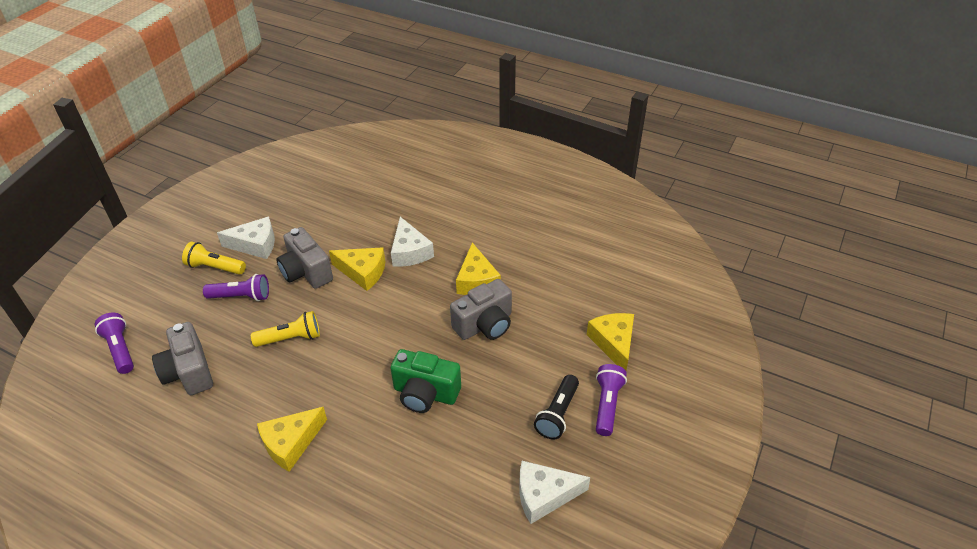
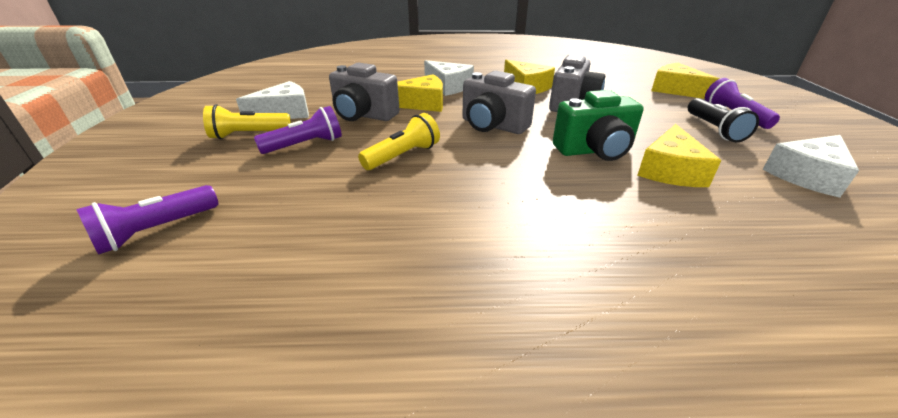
camera: 30 degrees left, 10 degrees down
purple flashlight [95,313,134,374] -> purple flashlight turned 75 degrees counterclockwise [76,185,218,255]
grey camera [152,322,213,395] -> grey camera moved to [462,70,536,134]
yellow cheese [257,407,327,472] -> yellow cheese moved to [637,124,721,187]

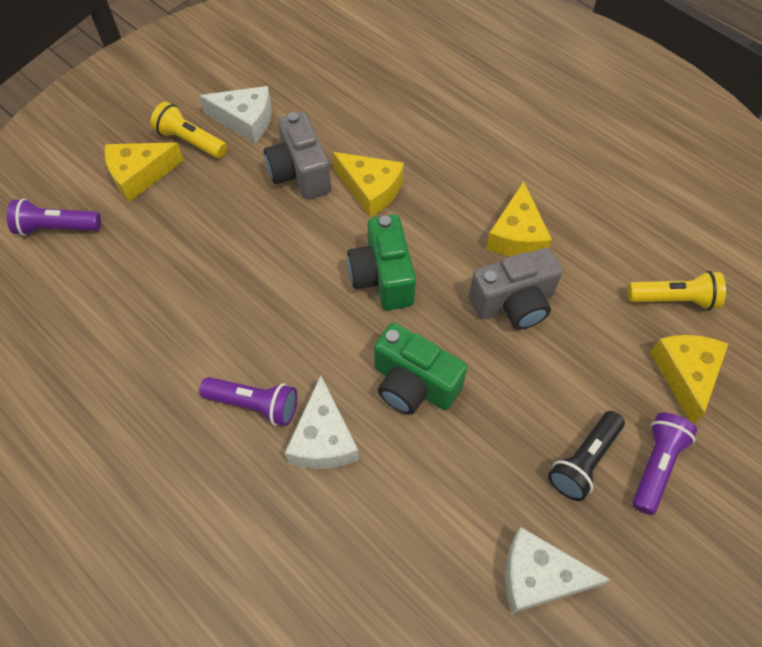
camera: 45 degrees right, 25 degrees up
purple flashlight [254,106,342,154] -> purple flashlight moved to [199,377,297,426]
yellow flashlight [358,113,440,170] -> yellow flashlight moved to [628,271,726,310]
white cheese [424,60,474,96] -> white cheese moved to [285,375,359,469]
grey camera [462,70,536,134] -> green camera [347,215,416,310]
yellow cheese [637,124,721,187] -> yellow cheese moved to [104,142,184,202]

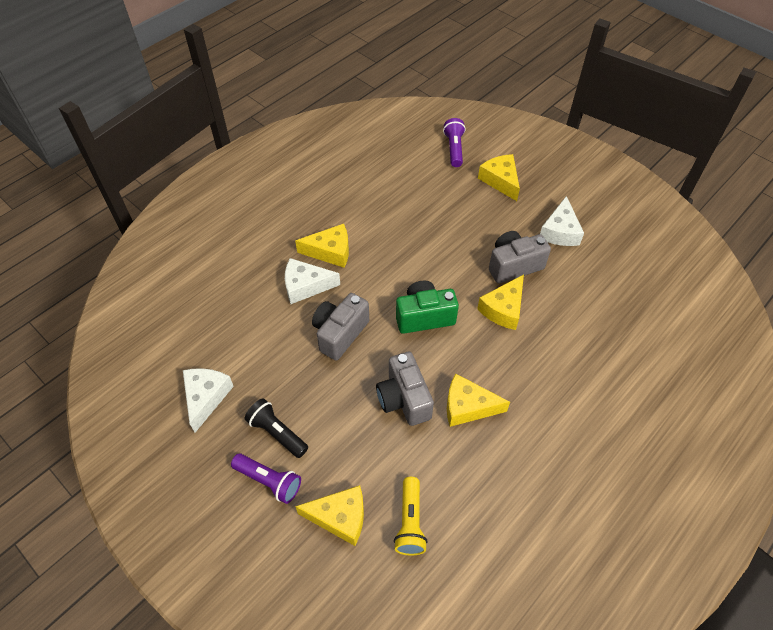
camera: 90 degrees right, 5 degrees down
yellow flashlight [150,102,227,158] -> none
purple flashlight [199,377,297,426] -> yellow cheese [295,224,349,268]
green camera [374,323,468,415] -> grey camera [312,293,369,361]

